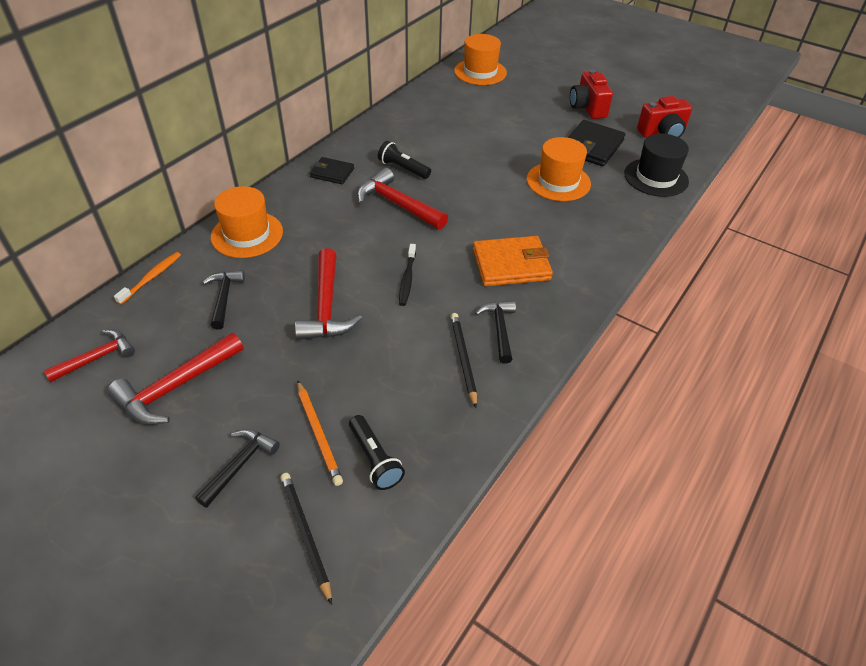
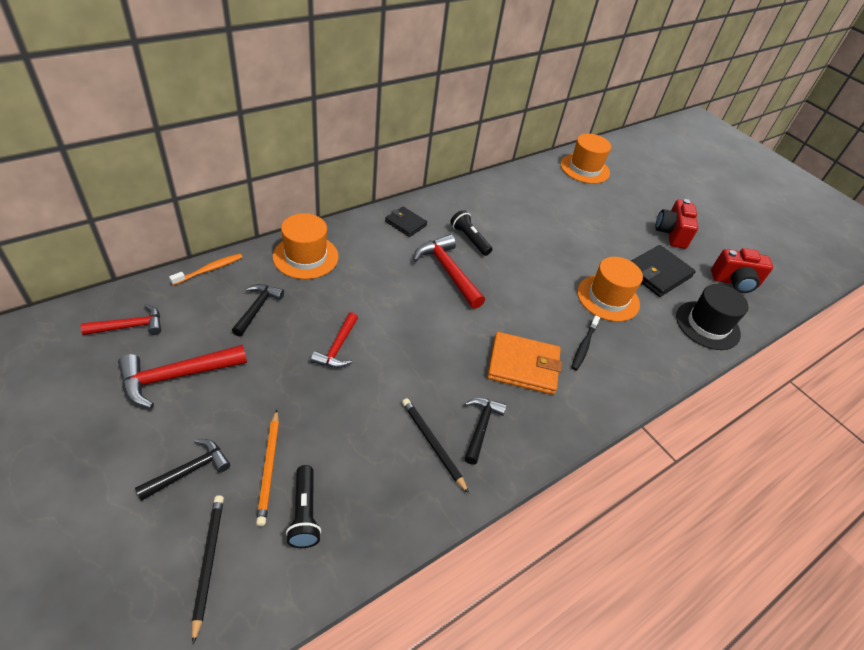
camera: 15 degrees right, 0 degrees up
red hammer [295,248,362,340] -> red hammer [311,312,358,368], size x0.64
black toothbrush [399,244,416,306] -> black toothbrush moved to [571,315,600,371]
black pencil [450,313,477,408] -> black pencil turned 45 degrees counterclockwise [402,398,469,493]

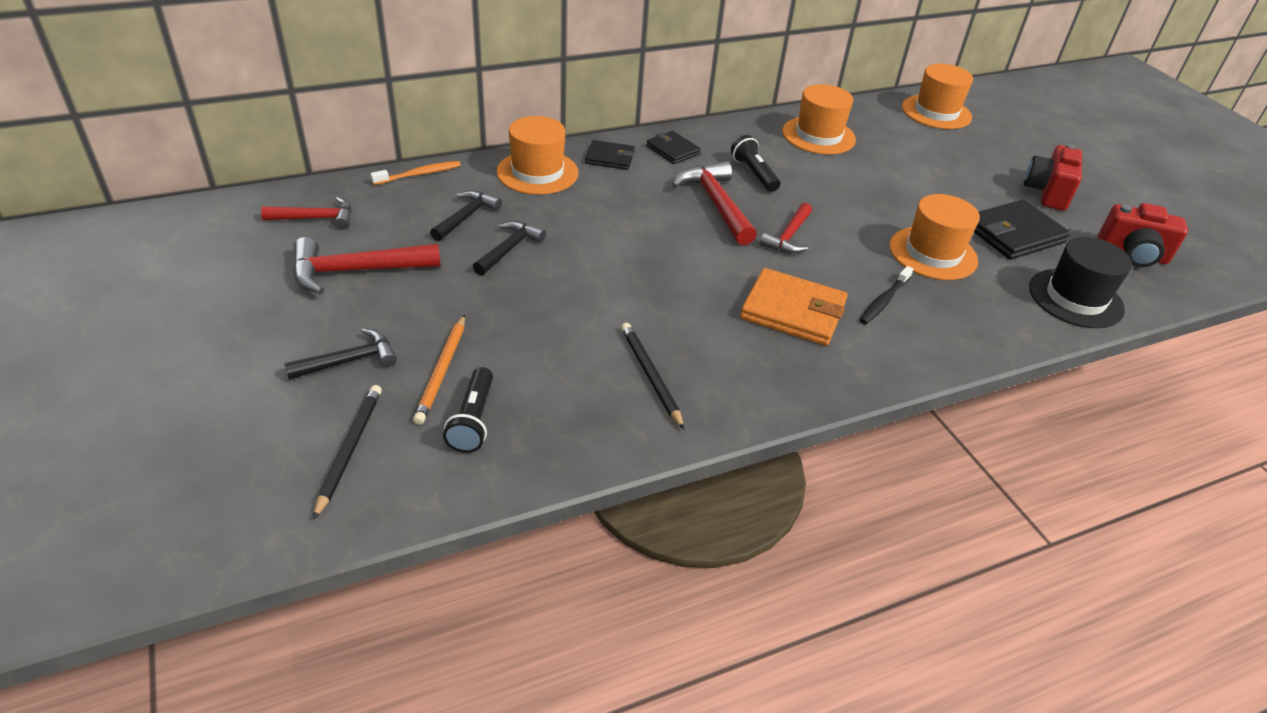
camera: 15 degrees right, 5 degrees down
red hammer [311,312,358,368] -> red hammer moved to [760,203,812,253]
black hammer [464,398,507,465] -> black hammer moved to [473,221,546,276]
none -> black wallet [585,140,635,170]
none -> orange hat [782,84,856,155]

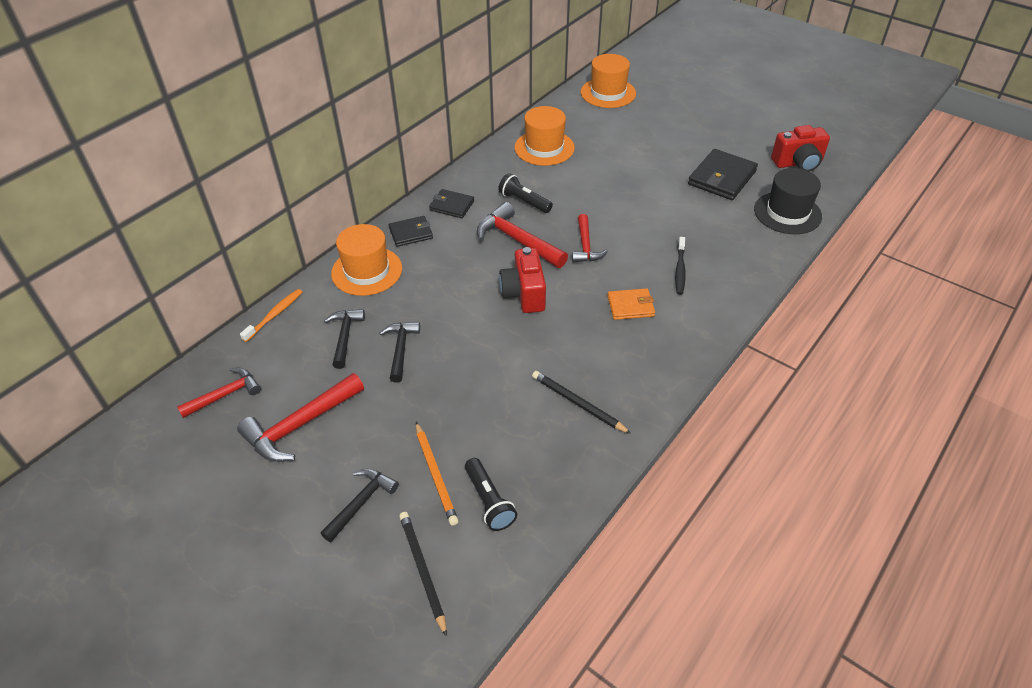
camera: 25 degrees left, 5 degrees up
orange wallet [740,268,848,346] -> orange wallet [608,288,655,320], size x0.60
orange hat [889,194,980,280] -> none
red camera [1024,144,1082,211] -> red camera moved to [499,247,546,313]

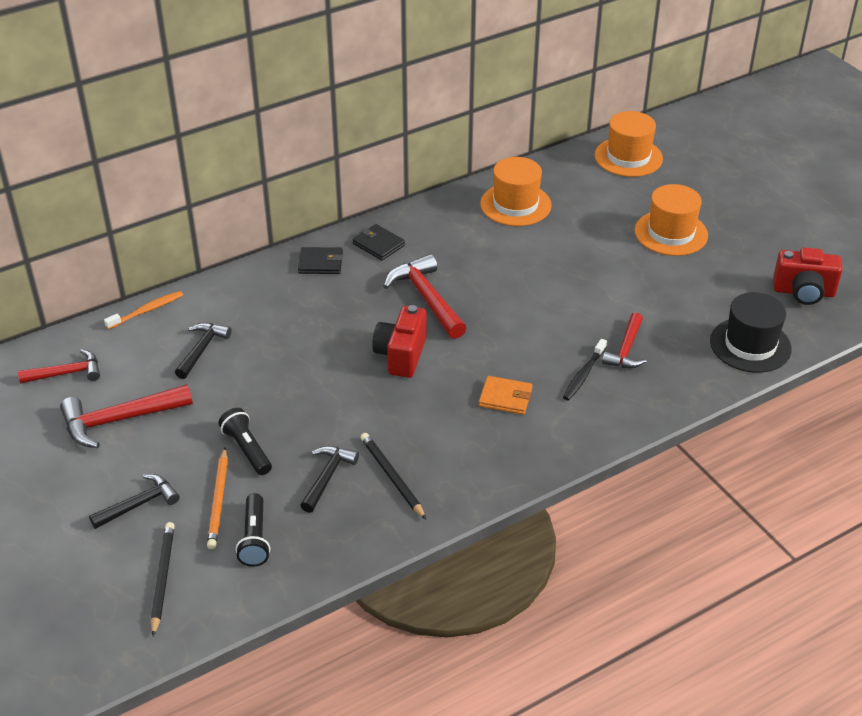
camera: 20 degrees right, 5 degrees down
orange hat [331,224,402,296] -> orange hat moved to [635,184,708,256]
black hammer [379,322,420,383] -> black hammer moved to [300,446,359,513]
black flashlight [498,173,553,213] -> black flashlight moved to [218,408,272,475]
red hammer [572,214,608,263] -> red hammer moved to [602,312,647,368]
black wallet [688,149,758,200] -> none

